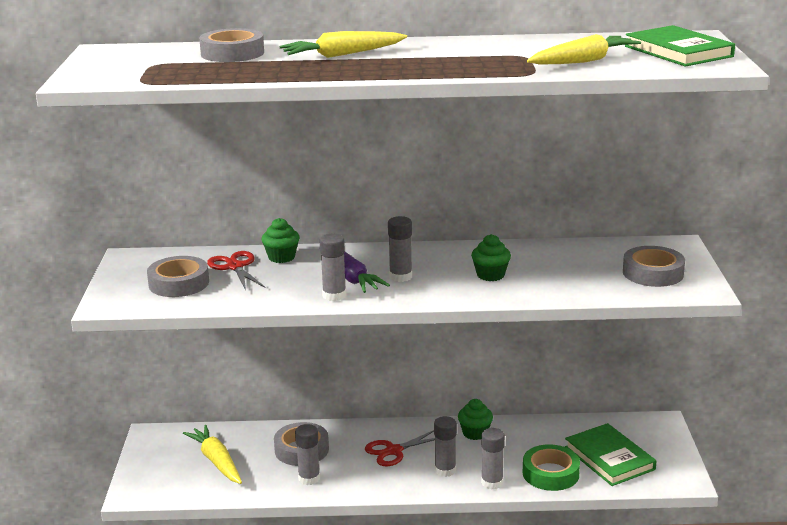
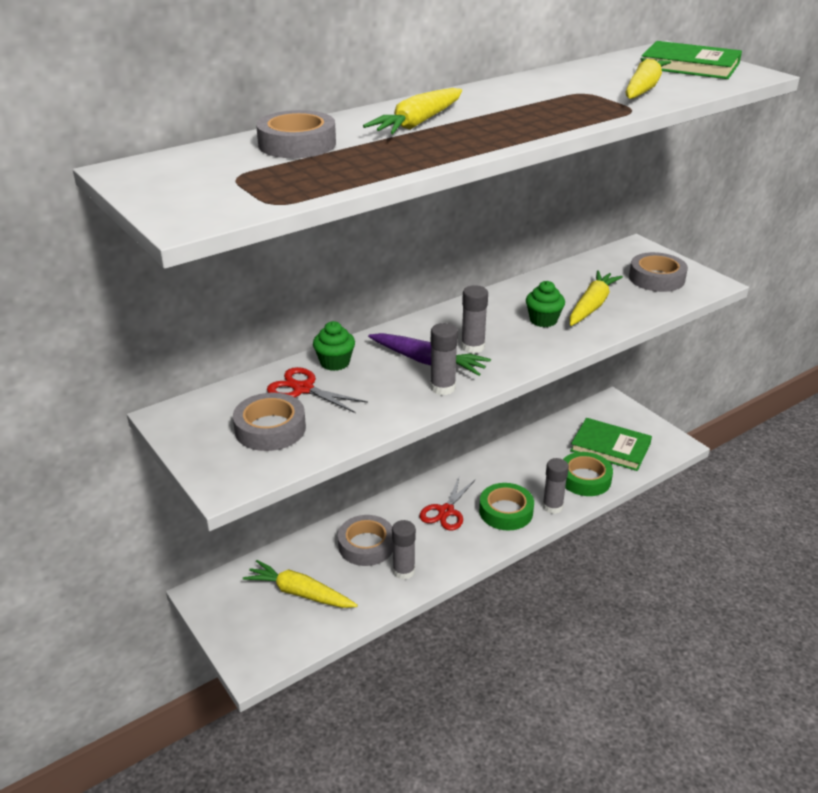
camera: 35 degrees left, 10 degrees up
grey glue stick [434,416,457,477] -> green tape [479,483,534,530]
green cupcake [458,399,493,440] -> none
none -> yellow carrot [569,270,623,326]

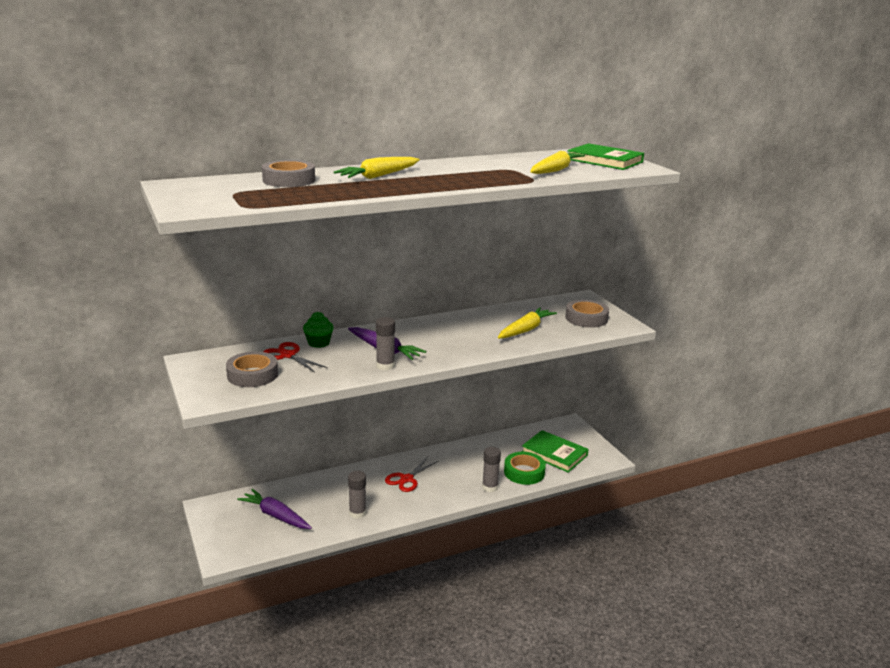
camera: 10 degrees right, 10 degrees down
yellow carrot [243,560,358,608] -> purple carrot [237,489,312,529]
grey tape [338,515,393,566] -> none
grey glue stick [461,285,488,354] -> none
green tape [479,483,534,530] -> none
green cupcake [526,281,565,327] -> none

